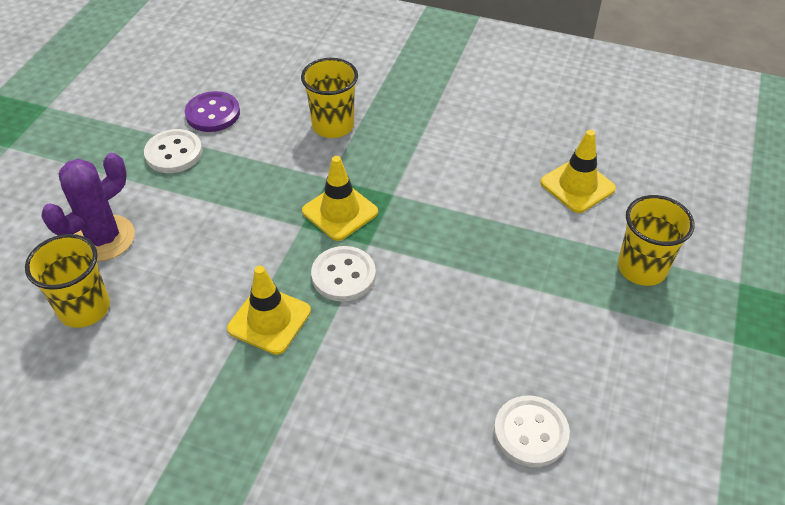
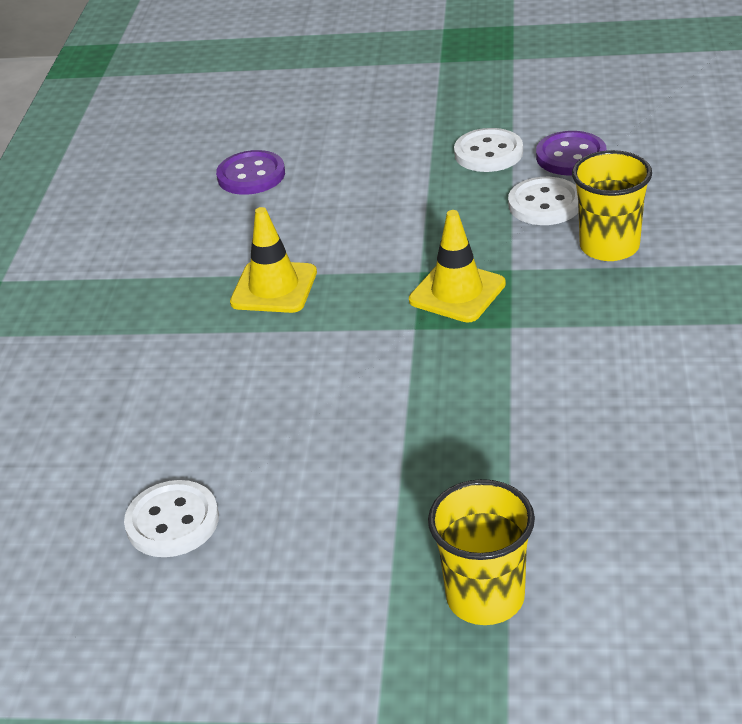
camera: 80 degrees right, 10 degrees down
yellow cup [25,234,110,328] -> purple button [216,150,285,195]
purple cactus [41,153,135,262] -> none
white button [311,246,376,301] -> white button moved to [508,177,579,225]
yellow traffic cone [540,130,616,213] -> none

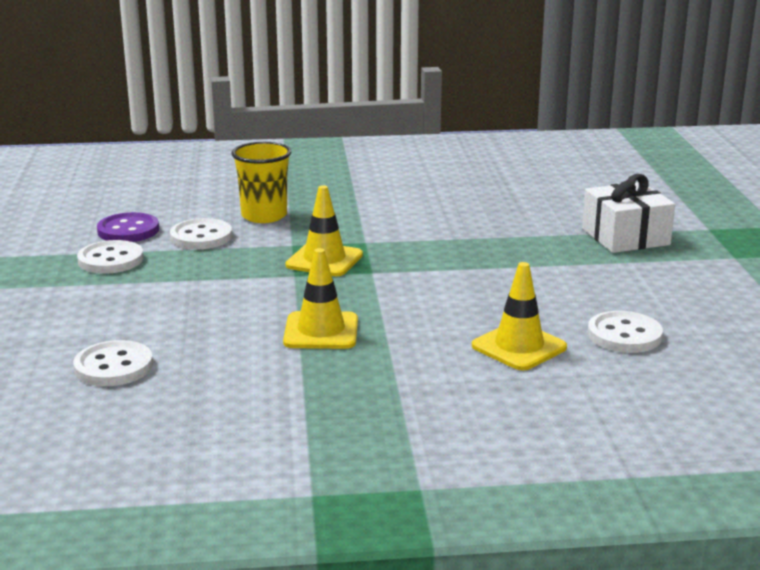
camera: 105 degrees left, 15 degrees down
purple button [216,150,285,195] -> white button [73,340,153,386]
yellow cup [428,479,535,625] -> white gift [582,174,675,253]
none -> yellow traffic cone [472,262,567,370]

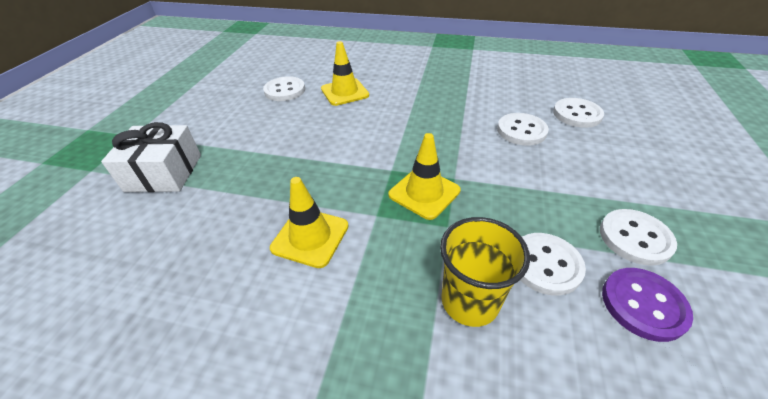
camera: 160 degrees left, 20 degrees up
yellow traffic cone [283,248,358,349] -> yellow traffic cone moved to [270,177,349,268]
none -> white button [497,113,549,146]

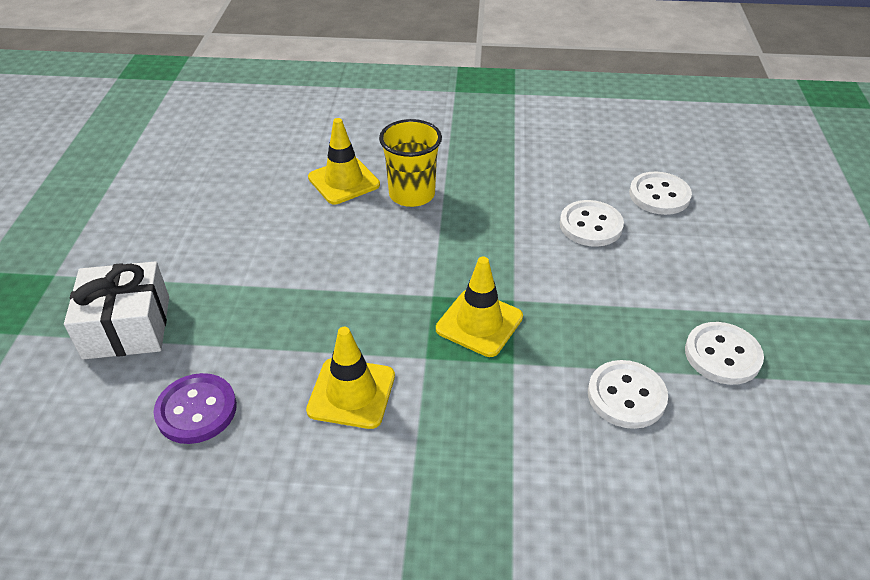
camera: 10 degrees left, 0 degrees up
white button [263,76,305,101] -> none
yellow cup [440,217,530,327] -> yellow cup moved to [379,119,442,207]
purple button [602,268,693,342] -> purple button moved to [154,373,237,444]

